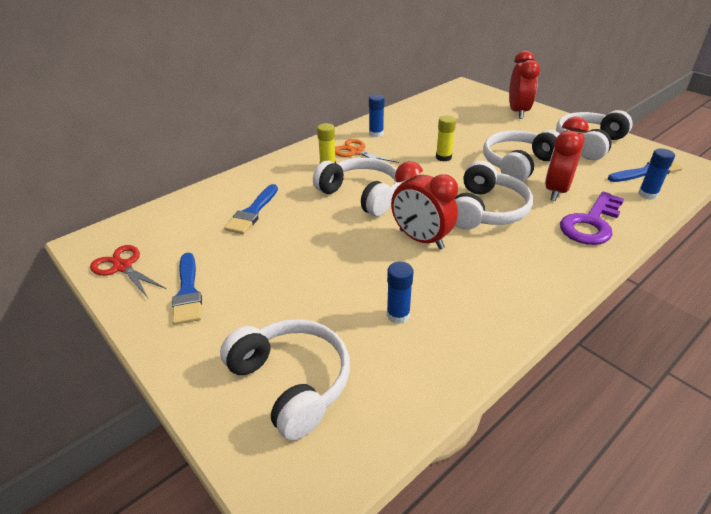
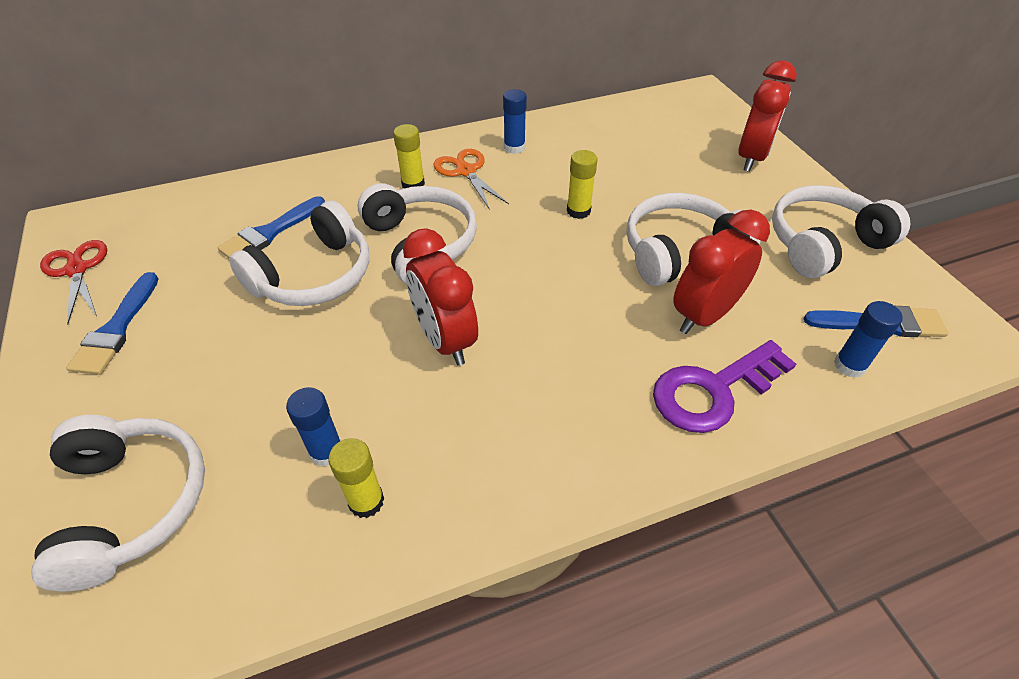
camera: 20 degrees right, 10 degrees up
white headphones [455,161,533,229] -> white headphones moved to [229,200,369,306]
none -> yellow glue stick [329,438,384,518]

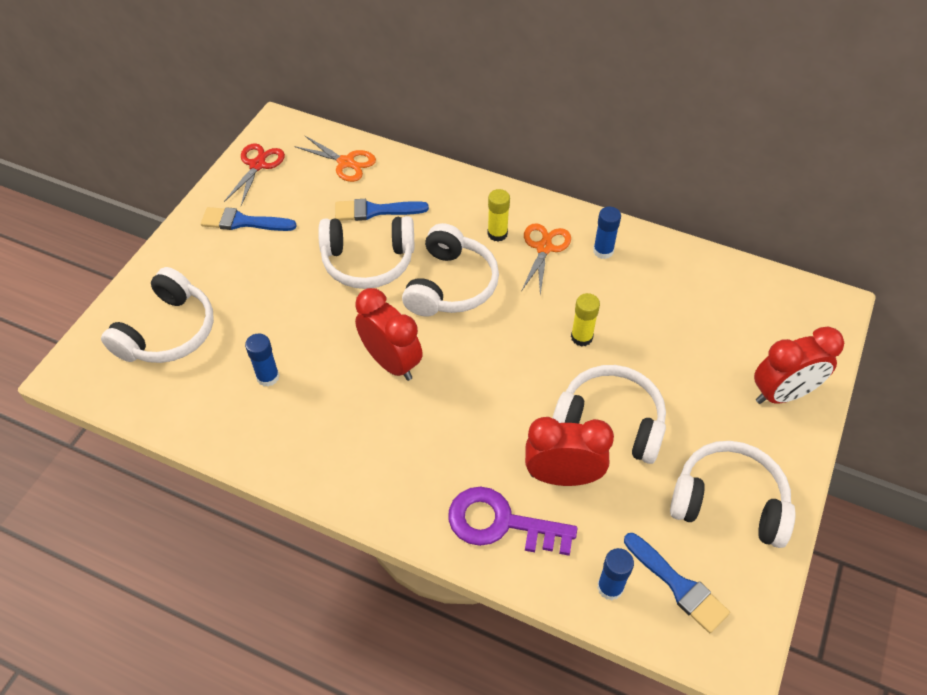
camera: 45 degrees right, 5 degrees up
blue brush [66,272,158,375] -> blue brush turned 45 degrees clockwise [201,207,297,231]
yellow glue stick [329,438,384,518] -> none
red clock [403,228,478,366] -> red clock turned 120 degrees clockwise [355,288,423,381]
none -> orange scissors [294,135,376,182]

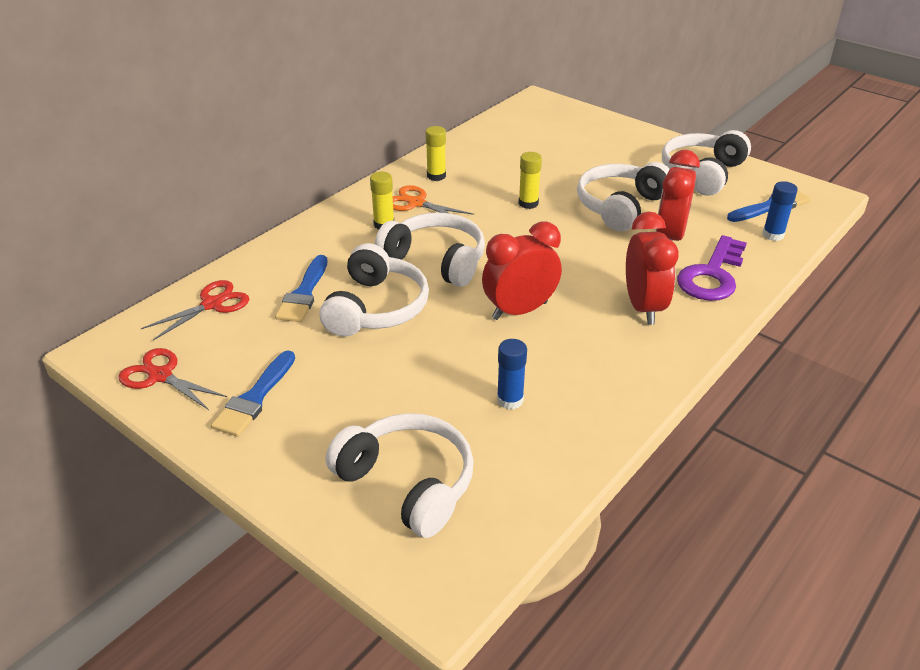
camera: 75 degrees left, 15 degrees down
orange scissors [294,135,376,182] -> red scissors [141,280,249,340]
blue glue stick [593,207,621,259] -> yellow glue stick [425,126,446,181]
red clock [754,327,844,404] -> red clock moved to [626,211,679,325]

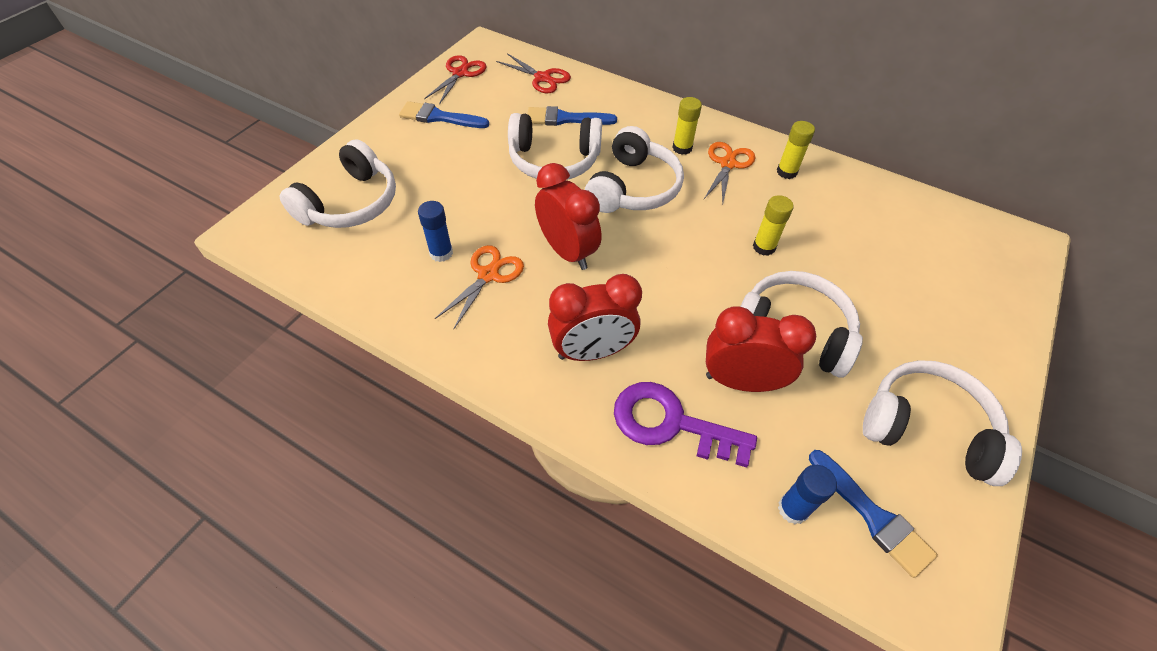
camera: 80 degrees right, 15 degrees up
none -> orange scissors [435,245,524,329]

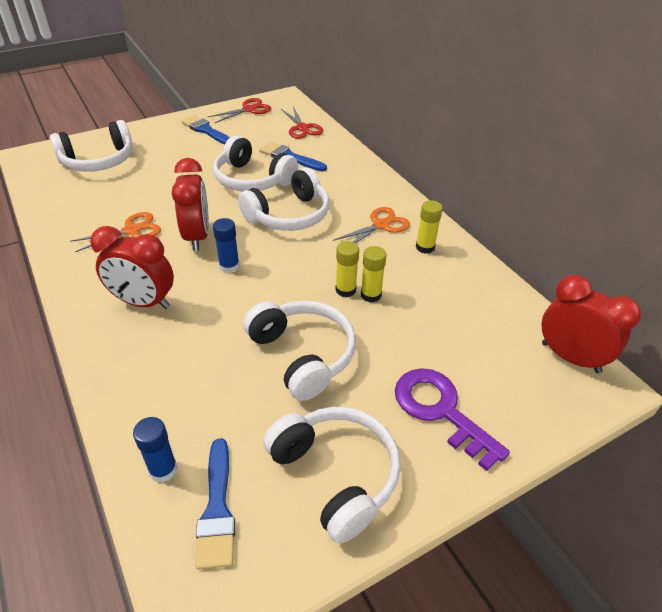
camera: 30 degrees right, 10 degrees down
blue glue stick [418,201,453,262] -> blue glue stick moved to [213,218,240,273]
purple key [614,382,757,468] -> purple key moved to [395,368,510,471]
yellow glue stick [672,97,702,155] -> yellow glue stick moved to [361,246,386,302]
red clock [706,306,816,392] -> red clock moved to [542,275,641,373]

